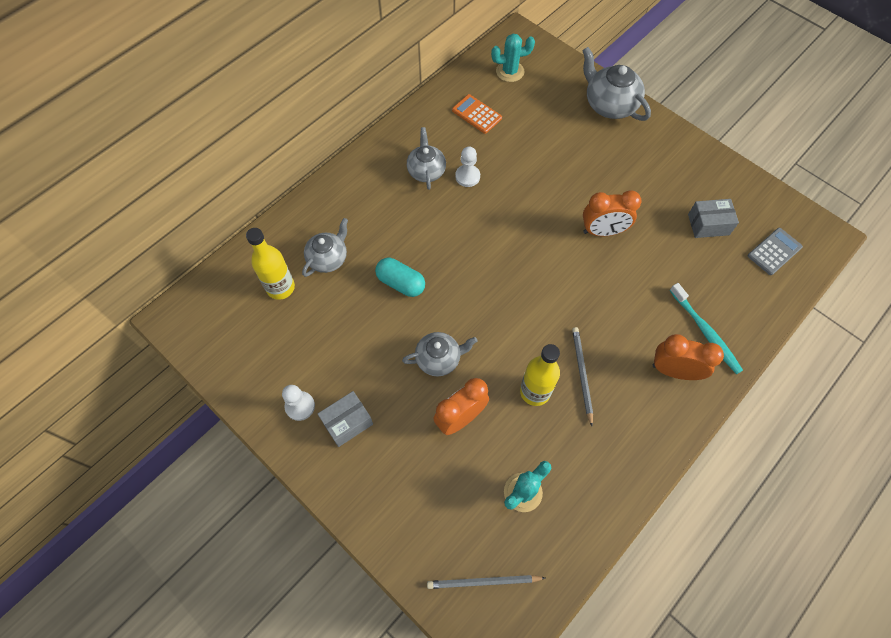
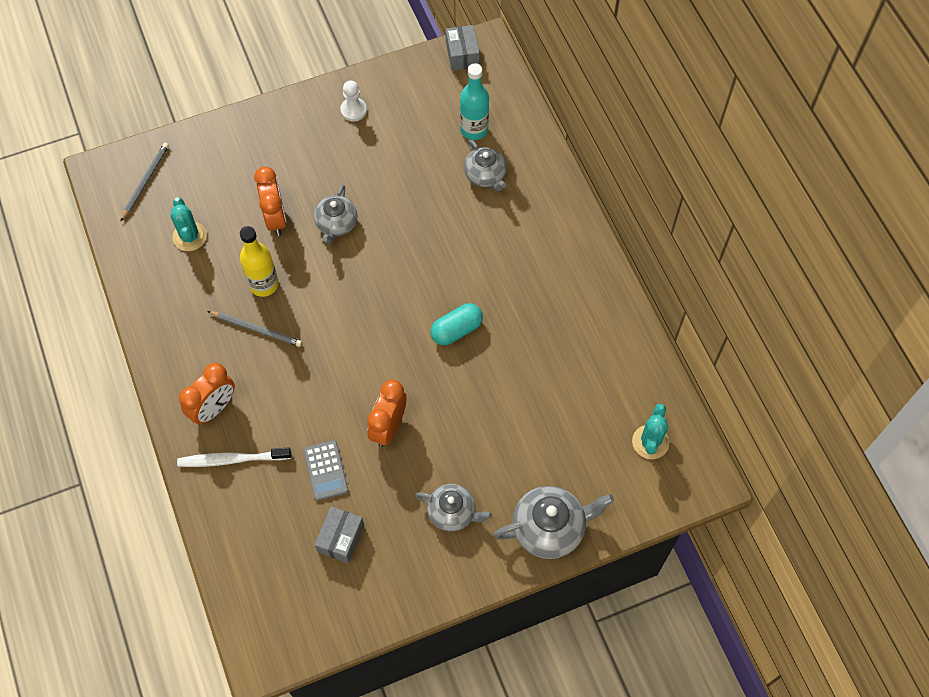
camera: 115 degrees right, 0 degrees up
yellow bottle [246,228,295,300] -> turquoise bottle [460,63,489,140]
grey box [318,391,373,447] -> grey box moved to [446,25,480,71]
turquoise capsule [375,258,425,297] -> turquoise capsule moved to [430,303,483,345]
grey teapot [407,127,446,190] -> grey teapot moved to [415,484,492,532]
orange calculator [452,94,502,134] -> none
white pawn [455,147,480,187] -> none
turquoise toothbrush [669,283,743,374] -> white toothbrush [177,447,291,467]
grey calculator [748,228,803,275] -> grey calculator moved to [303,440,349,501]

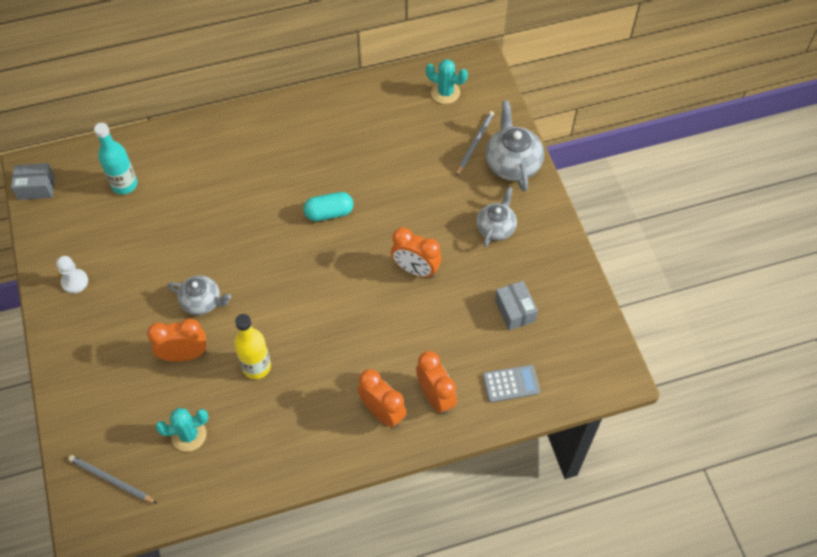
camera: 85 degrees left, 5 degrees down
white toothbrush [177,447,291,467] -> orange clock [416,351,457,415]
grey pencil [207,311,302,347] -> grey pencil moved to [456,111,494,176]
grey calculator [303,440,349,501] -> grey calculator moved to [483,365,540,402]
grey box [315,506,364,563] -> grey box turned 45 degrees clockwise [495,281,538,330]
turquoise capsule [430,303,483,345] -> turquoise capsule turned 75 degrees counterclockwise [304,192,354,221]
grey teapot [464,139,507,192] -> none

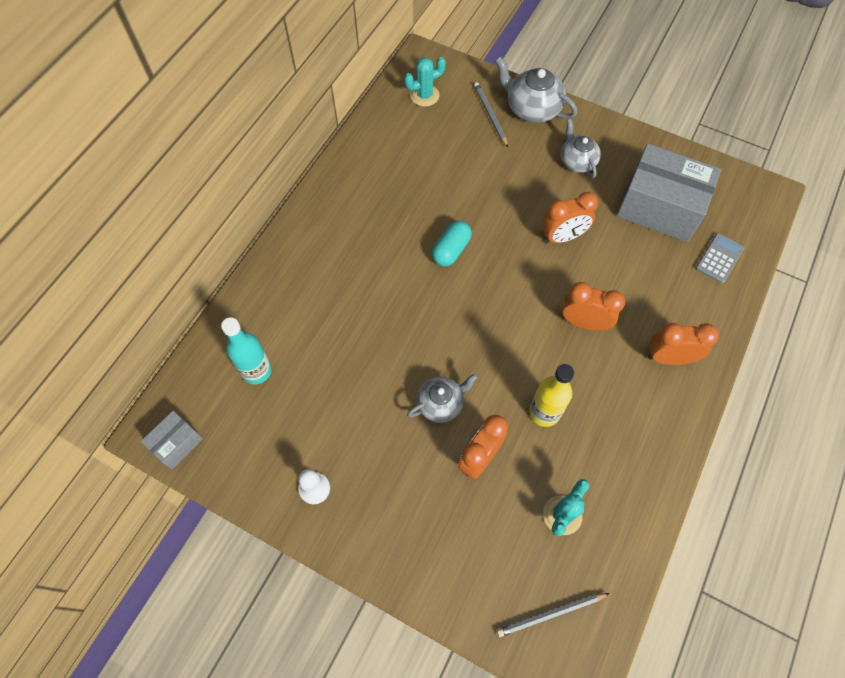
camera: 45 degrees left, 5 degrees up
orange clock [416,351,457,415] -> orange clock moved to [562,282,625,331]
grey box [495,281,538,330] -> grey box [616,143,721,242], size x2.08

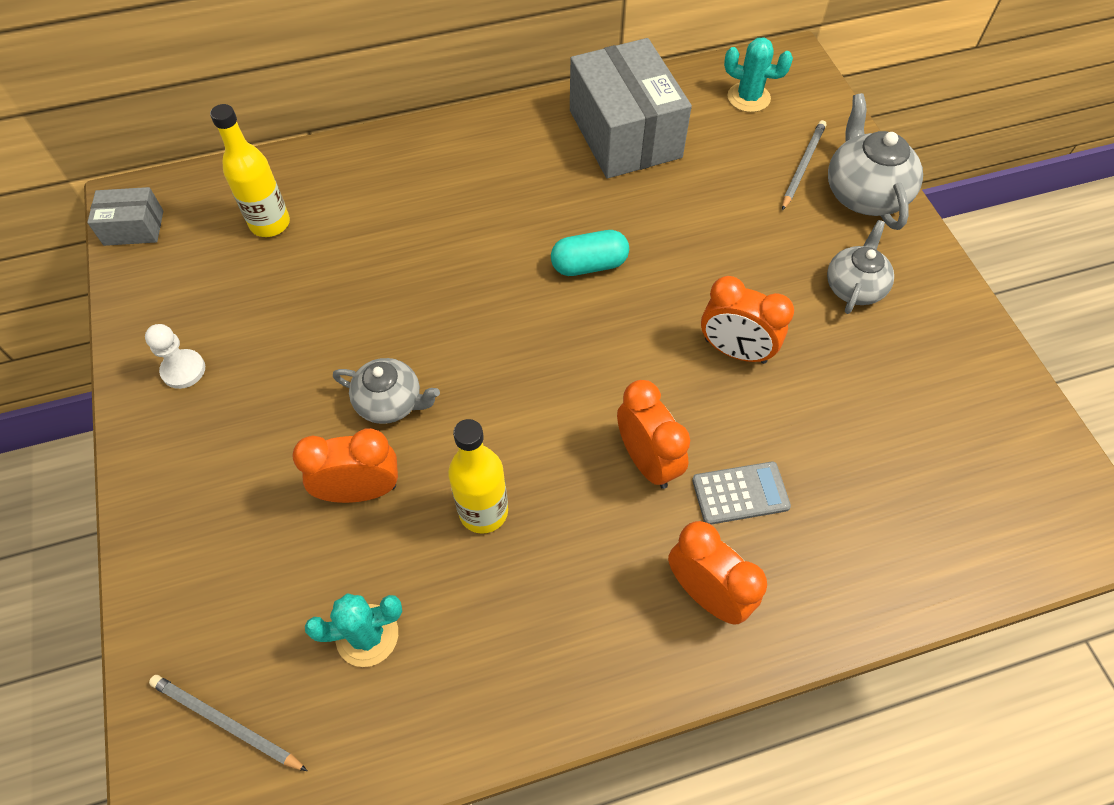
camera: 45 degrees right, 5 degrees down
turquoise bottle [221,317,272,384] -> yellow bottle [210,104,290,237]
grey box [616,143,721,242] -> grey box moved to [570,38,692,179]
grey calculator [696,233,745,284] -> grey calculator moved to [692,461,791,525]

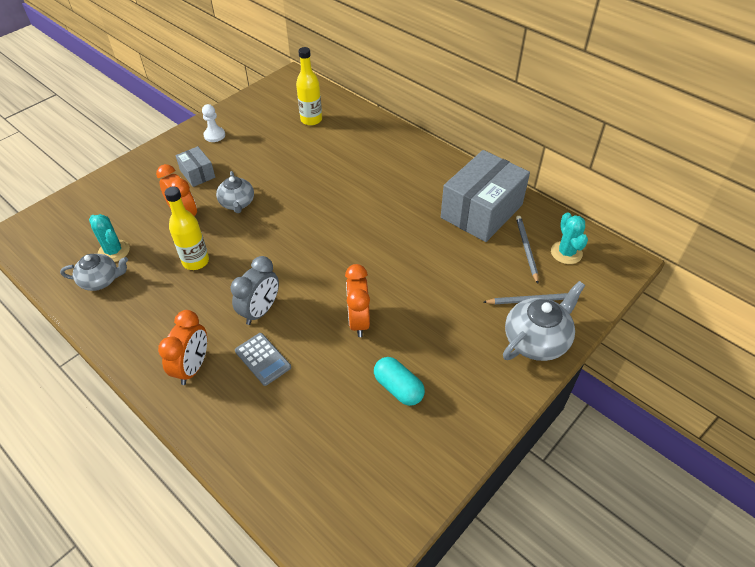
camera: 60 degrees right, 10 degrees down
grey box [87,187,163,246] -> grey box moved to [175,146,215,187]
grey pencil [149,675,307,771] -> grey pencil moved to [516,216,538,284]
turquoise capsule [551,230,629,276] -> turquoise capsule moved to [374,357,425,406]
orange clock [617,380,690,489] -> grey clock [231,256,279,325]
grey teapot [827,220,894,314] -> grey teapot moved to [60,254,128,291]

